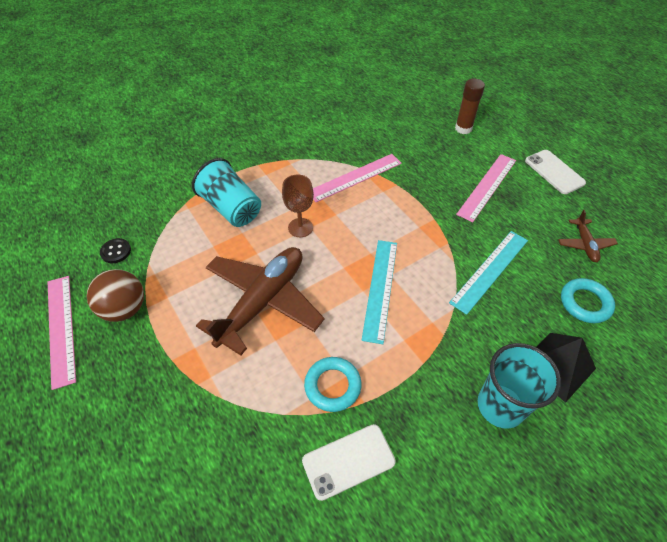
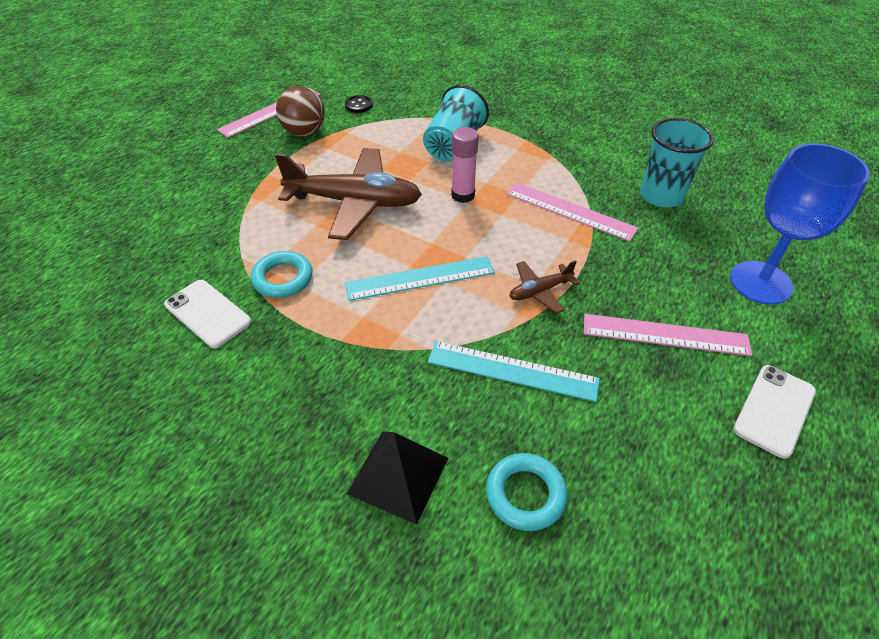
camera: 65 degrees right, 5 degrees down
brown goblet [282,174,314,237] -> pink glue stick [451,127,479,203]
brown glue stick [455,79,485,134] -> blue goblet [730,143,870,305]
turquoise cup [478,343,561,429] -> turquoise cup moved to [640,118,714,208]
brown plane [558,210,618,262] -> brown plane moved to [509,260,580,314]

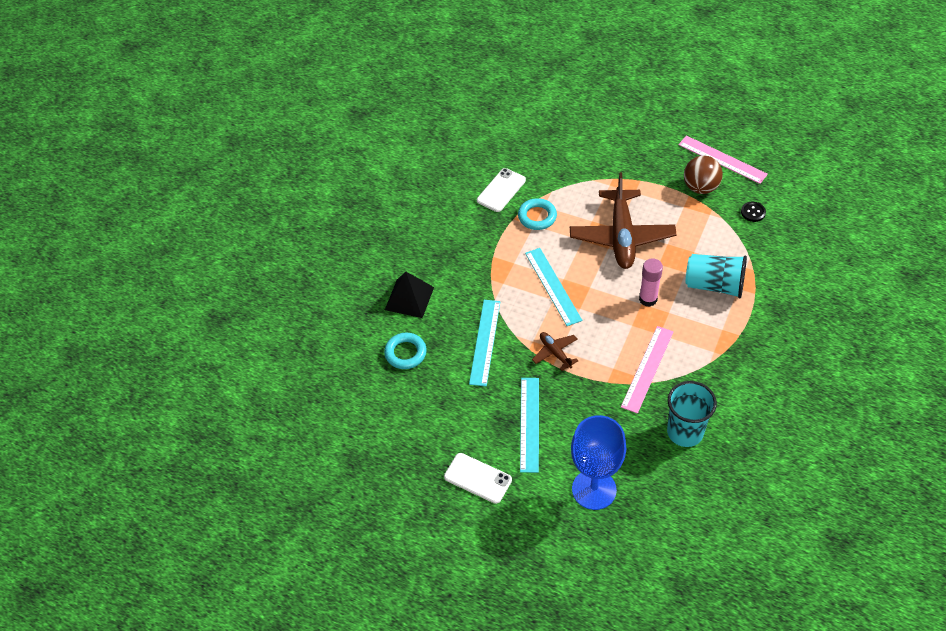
camera: 85 degrees right, 5 degrees up
pink ruler [584,314,752,356] -> turquoise ruler [520,378,539,473]

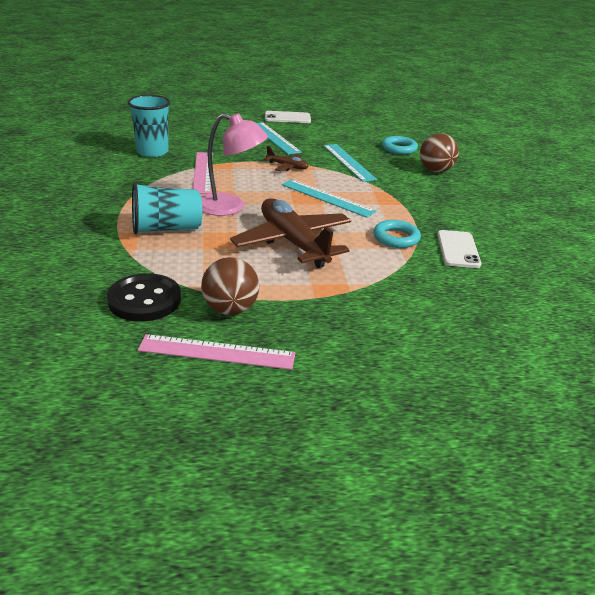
camera: 145 degrees right, 20 degrees down
black pyramid [385,272,434,318] -> brown ball [420,133,459,172]
blue goblet [571,415,626,510] -> none
pink glue stick [639,258,663,307] -> pink lamp [201,113,268,216]
black button [741,202,766,222] -> black button [107,273,181,322], size x2.04

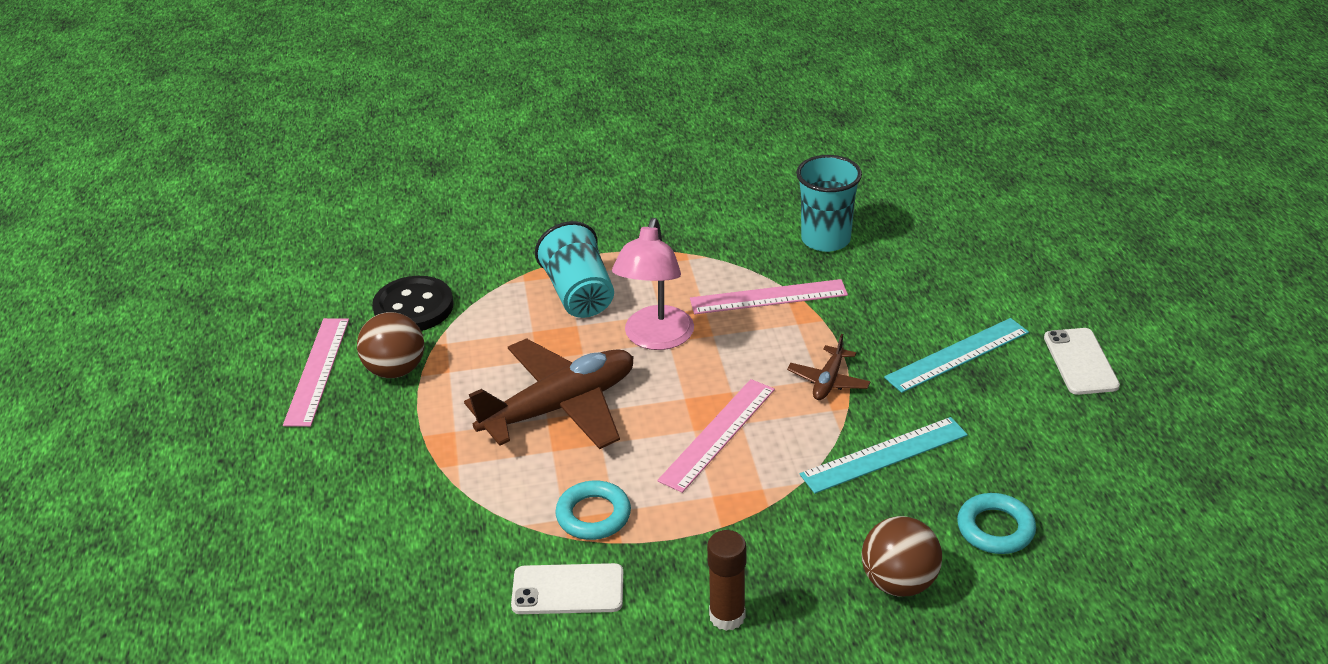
camera: 90 degrees right, 5 degrees up
turquoise ruler [281,179,377,218] -> pink ruler [657,379,775,493]
none -> brown glue stick [707,530,746,631]

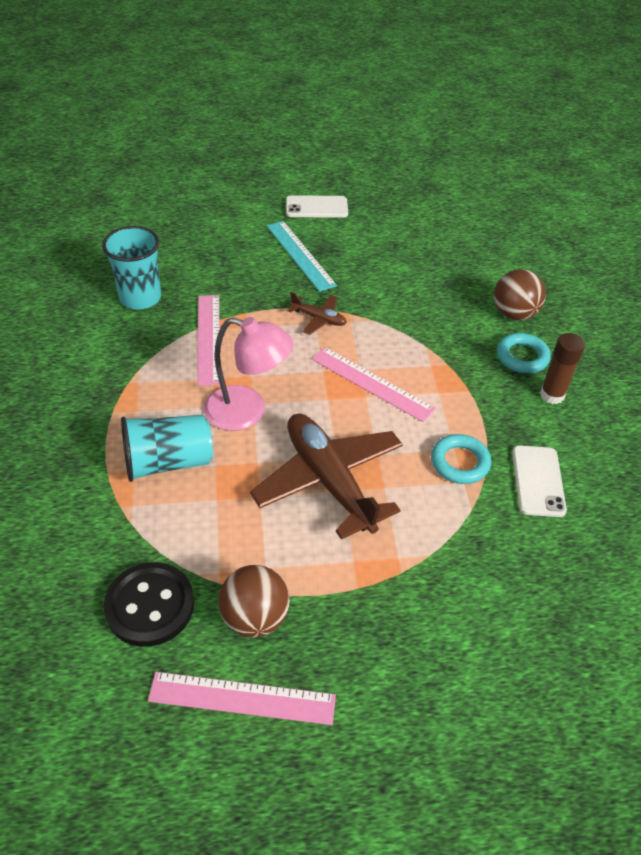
camera: 90 degrees left, 10 degrees up
turquoise ruler [800,417,968,494] -> none
turquoise ring [957,493,1036,554] -> turquoise ring moved to [497,333,551,373]

